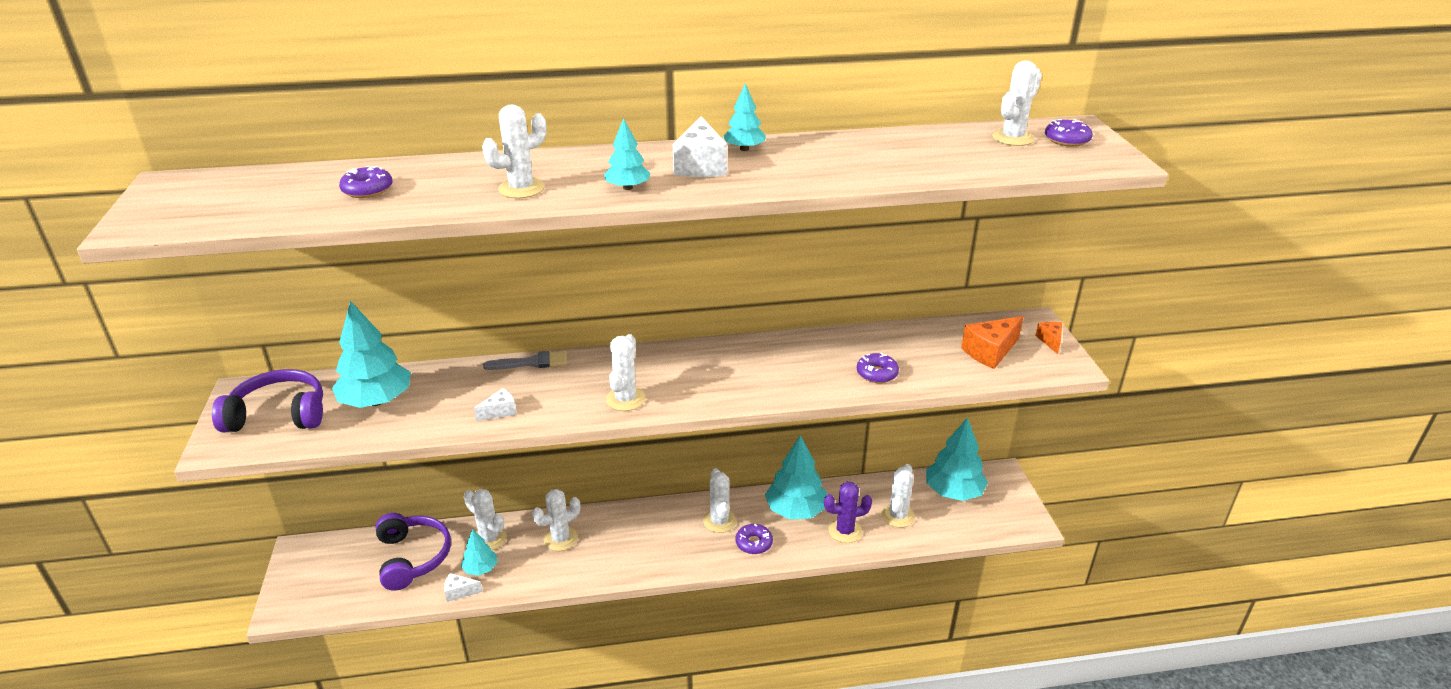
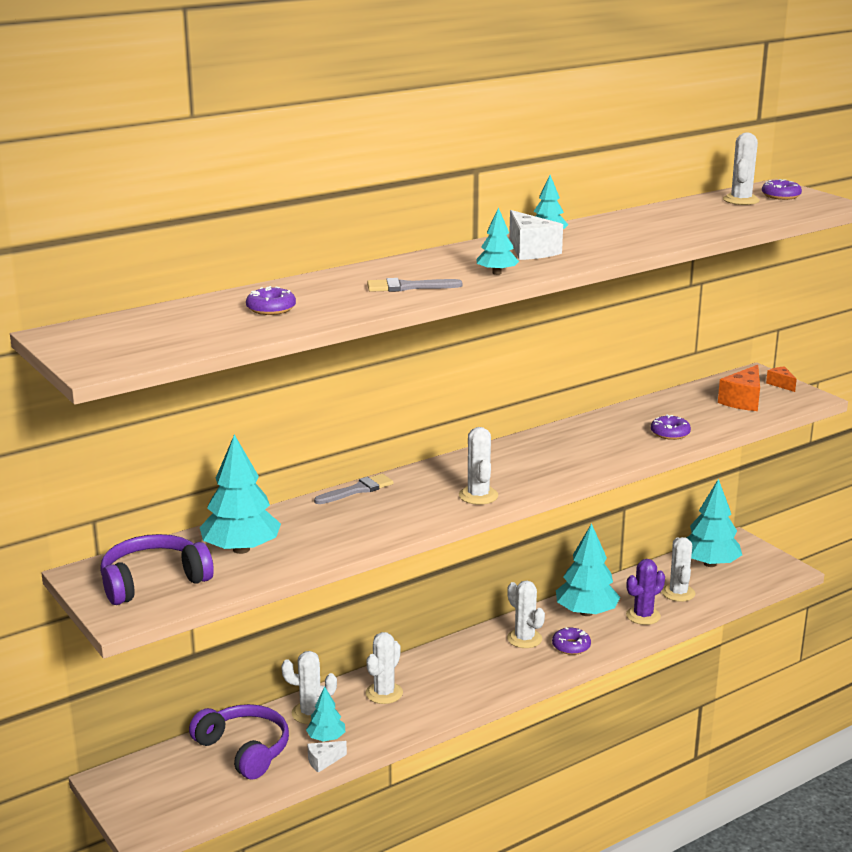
camera: 25 degrees left, 10 degrees down
white cheese [474,388,517,421] -> none
white cactus [482,104,546,198] -> grey brush [367,278,462,292]

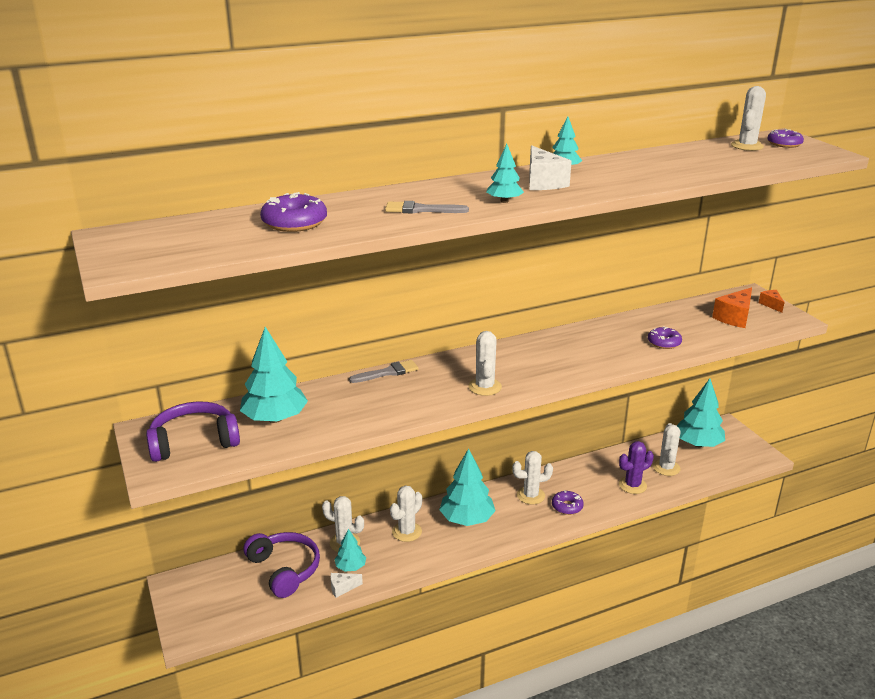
camera: 10 degrees right, 5 degrees up
purple donut [246,286,296,315] -> purple donut [260,192,327,232], size x1.52
white cactus [507,580,545,648] -> white cactus turned 75 degrees counterclockwise [512,451,553,505]
turquoise tree [556,523,620,616] -> turquoise tree moved to [439,449,495,526]

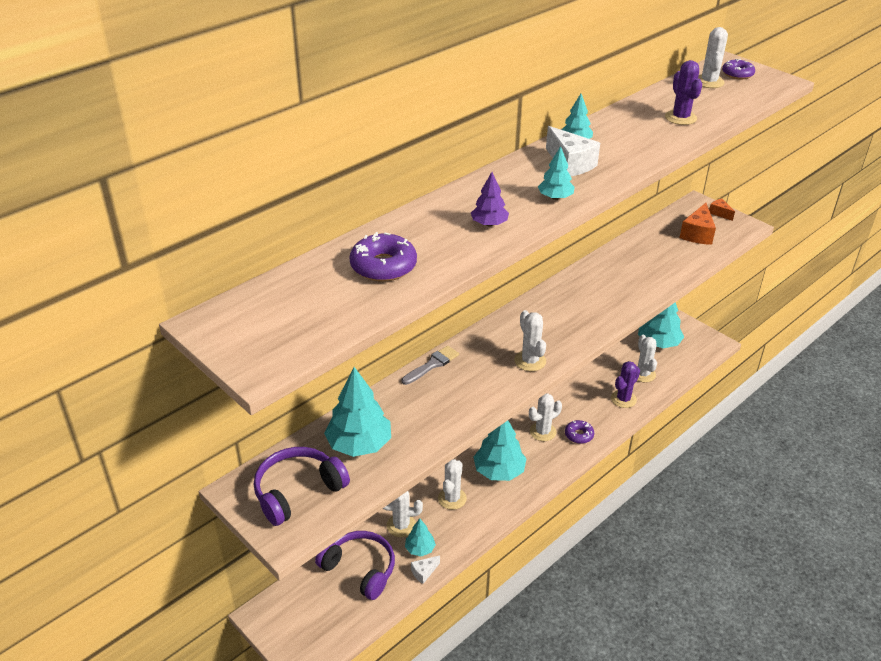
camera: 20 degrees left, 10 degrees up
grey brush [385,201,469,214] -> purple tree [471,172,509,226]
purple donut [648,326,682,349] -> none
none -> purple cactus [665,60,702,125]

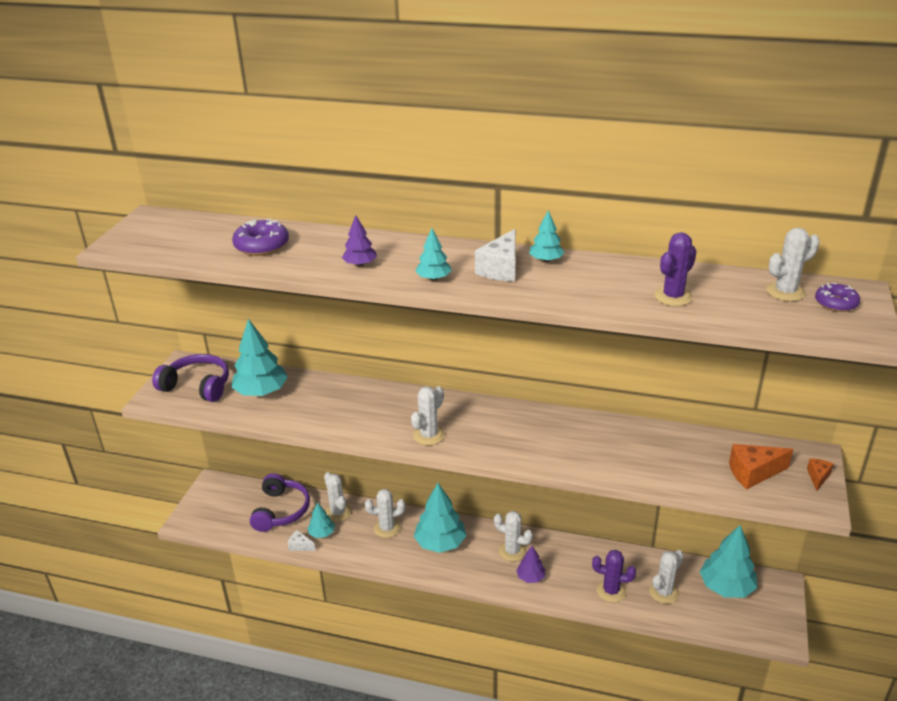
camera: 60 degrees right, 5 degrees down
grey brush [402,346,459,385] -> none
purple donut [565,420,594,444] -> purple tree [516,546,545,583]

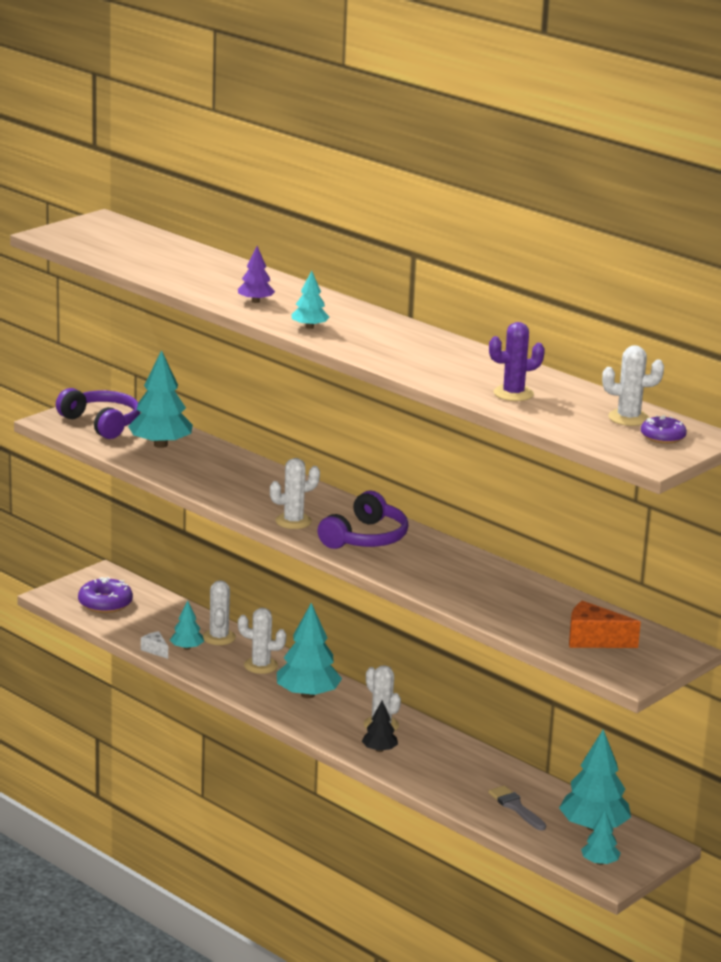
camera: 25 degrees right, 10 degrees down
purple donut [232,219,289,256] -> purple donut moved to [78,577,133,613]
purple headphones [250,473,310,532] -> purple headphones moved to [317,491,409,549]
white cheese [475,229,516,282] -> none
purple tree [516,546,545,583] -> black tree [362,700,398,752]
turquoise tree [529,210,565,262] -> turquoise tree moved to [581,810,621,865]
purple cactus [592,550,636,602] -> none
white cactus [649,550,684,604] -> grey brush [488,786,546,831]
orange cheese [807,458,834,491] -> none

